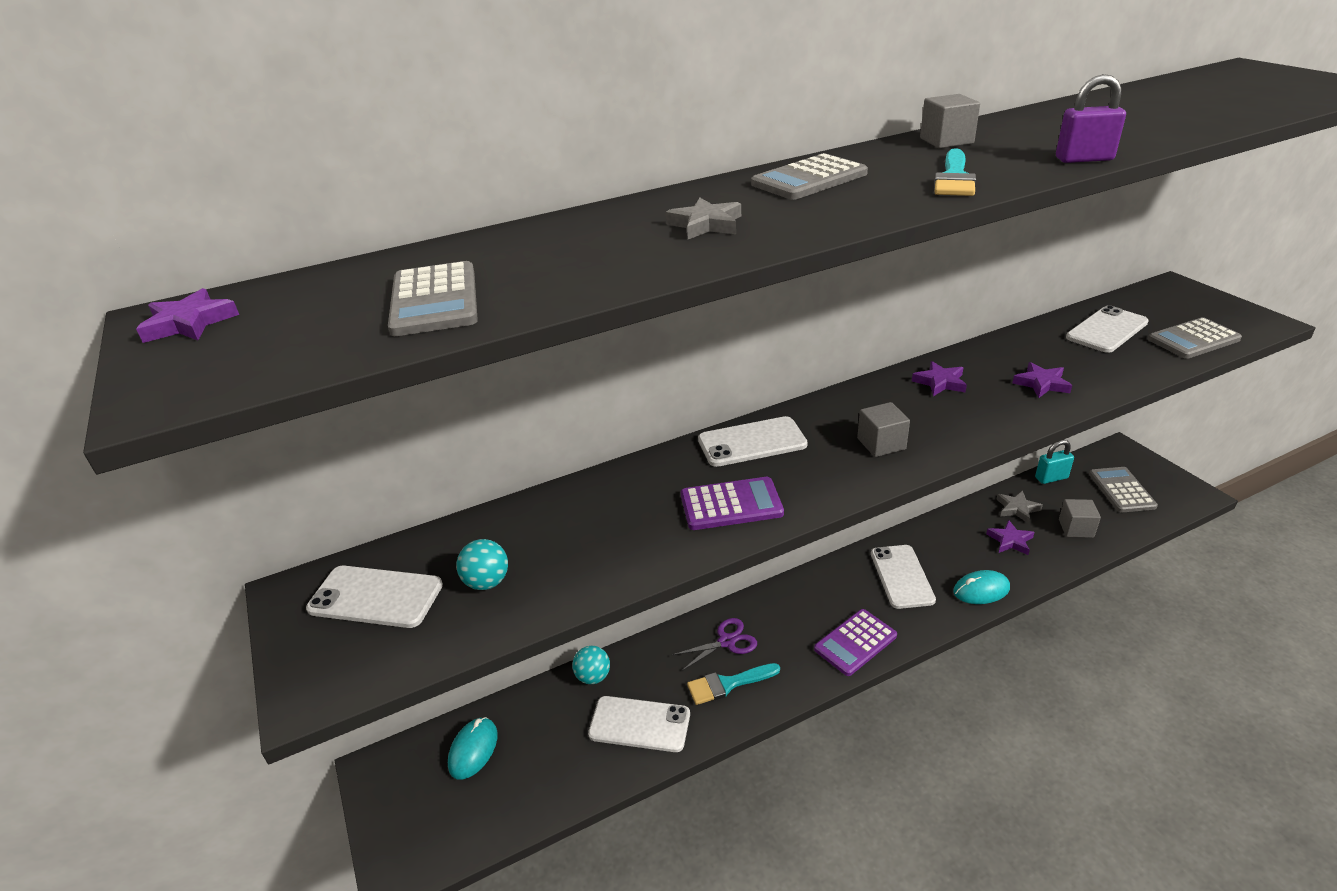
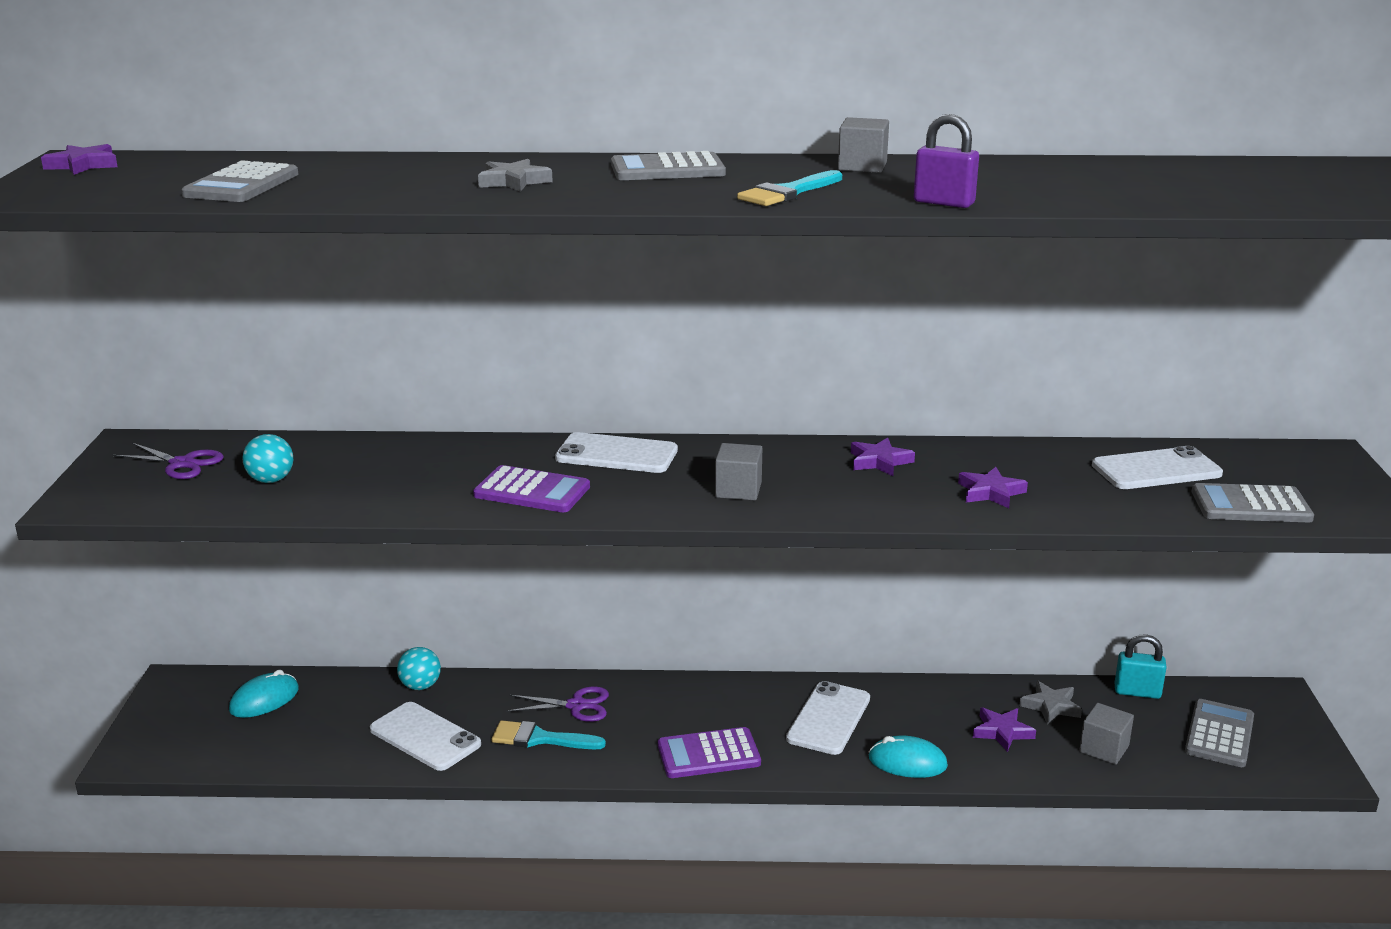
camera: 25 degrees right, 10 degrees down
white phone [306,566,443,628] -> purple scissors [113,443,224,479]

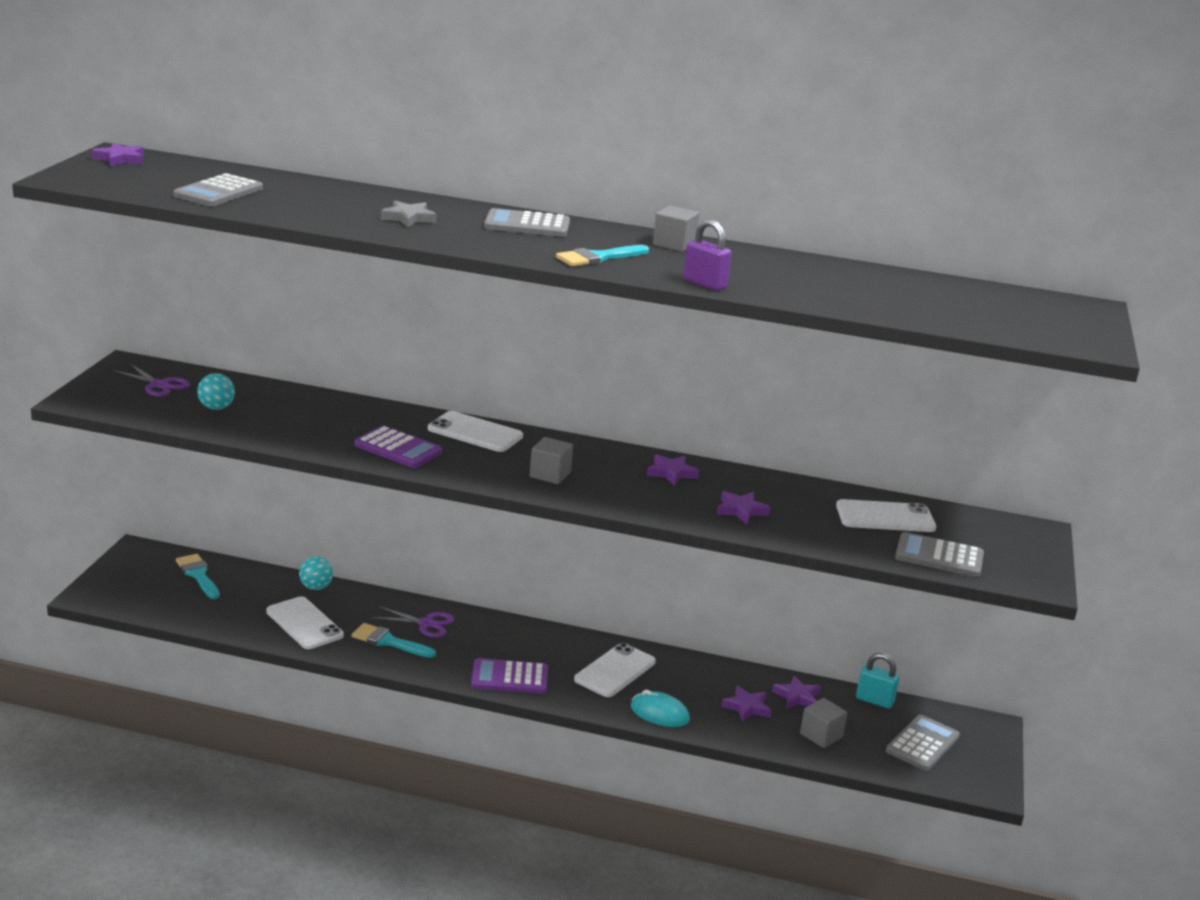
camera: 10 degrees right, 0 degrees up
turquoise mouse [229,670,299,718] -> turquoise brush [176,554,220,599]
grey star [1019,681,1082,724] -> purple star [772,675,821,709]

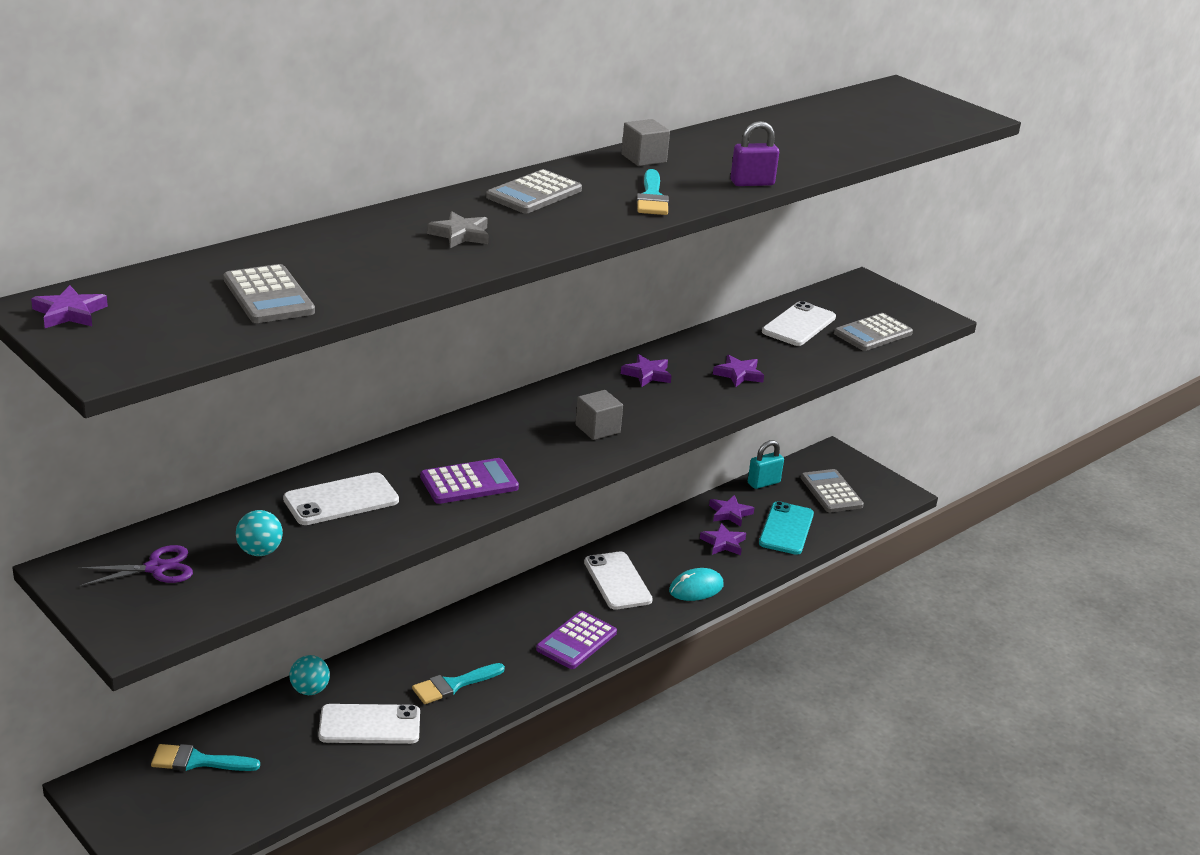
camera: 55 degrees left, 5 degrees up
purple scissors [371,606,454,638] -> none
white phone [428,411,523,452] -> white phone moved to [283,472,399,525]
grey cube [800,698,847,748] -> turquoise phone [759,501,814,555]

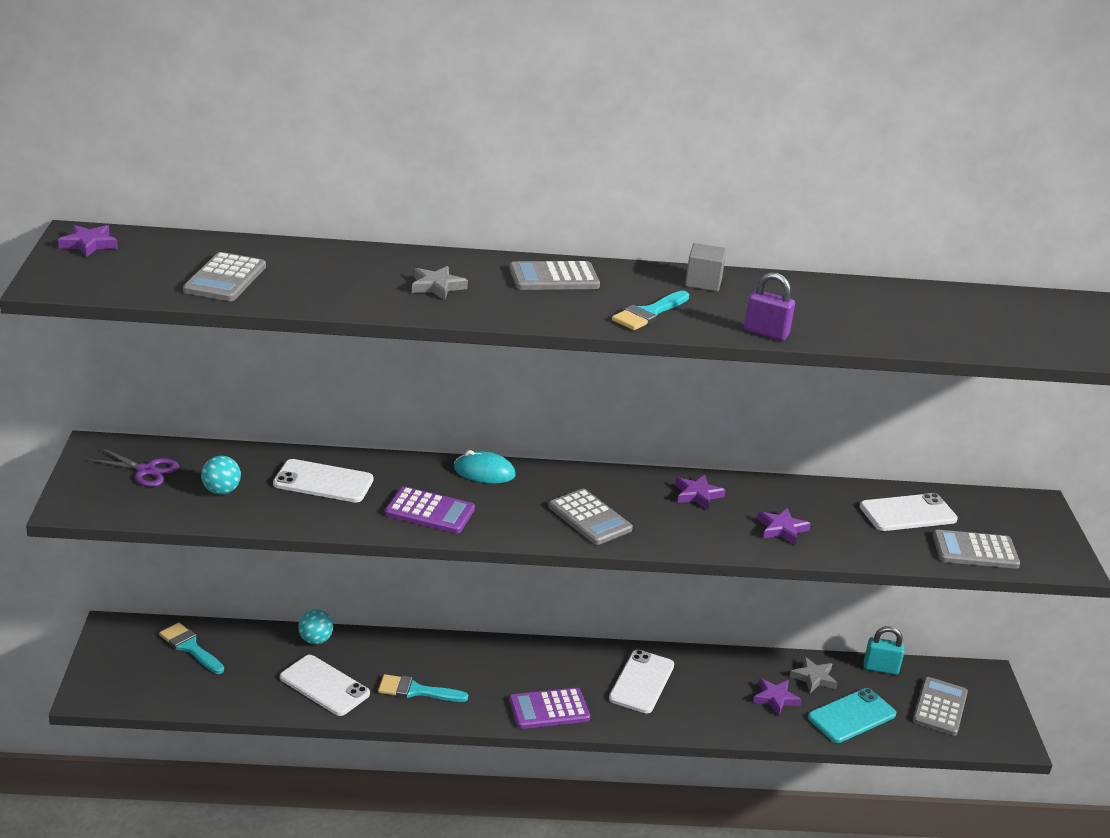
camera: 40 degrees right, 0 degrees up
grey cube [576,390,623,440] -> grey calculator [548,489,633,545]
turquoise mouse [669,568,723,601] -> turquoise mouse moved to [454,450,515,483]
purple star [709,495,754,527] -> grey star [790,656,837,693]

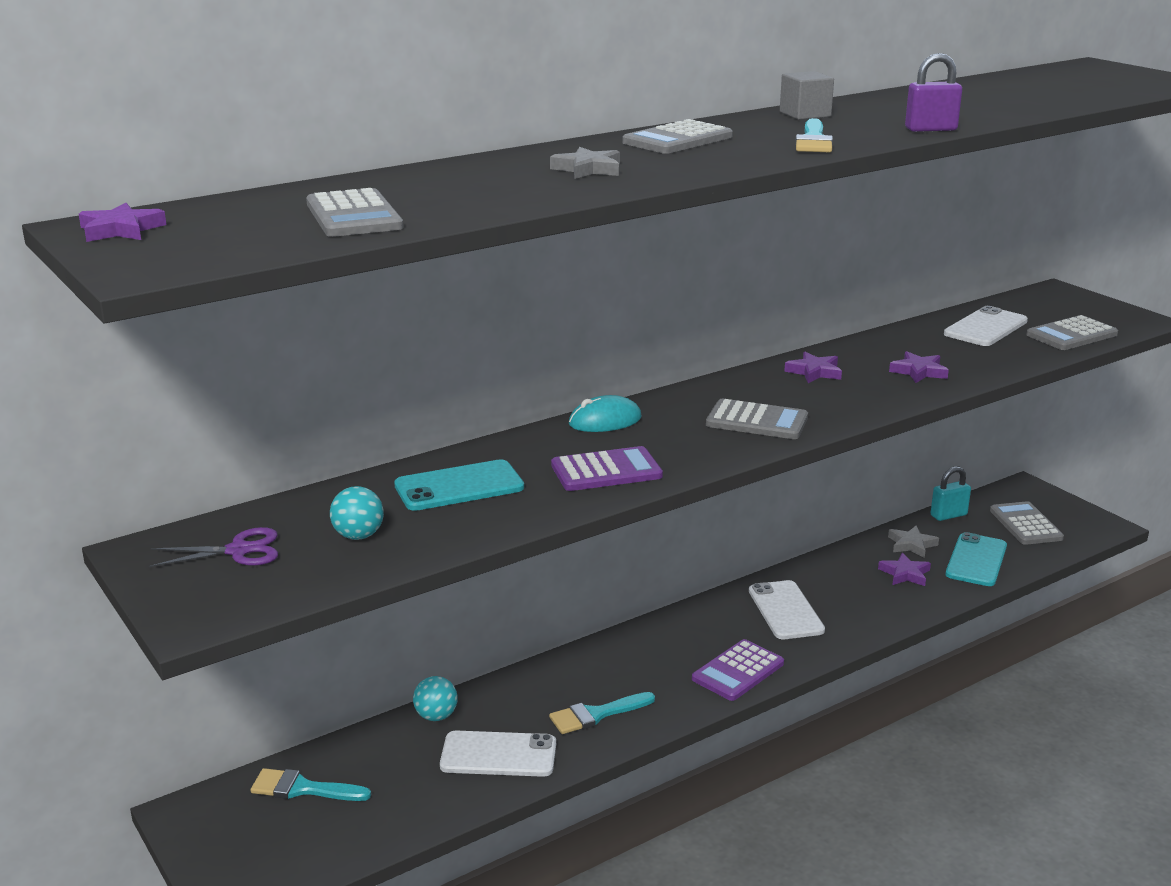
camera: 30 degrees left, 5 degrees down
white phone [273,459,374,503] -> turquoise phone [394,459,524,511]

